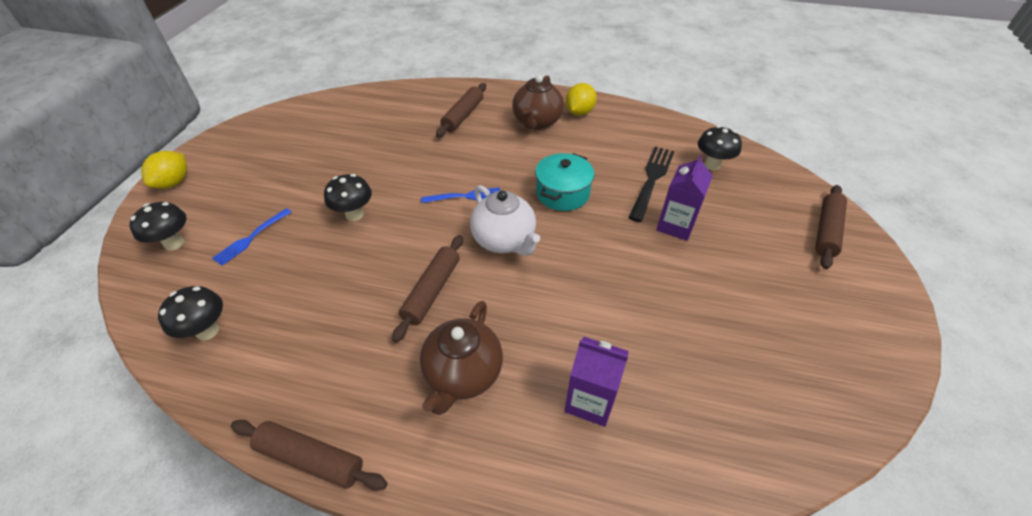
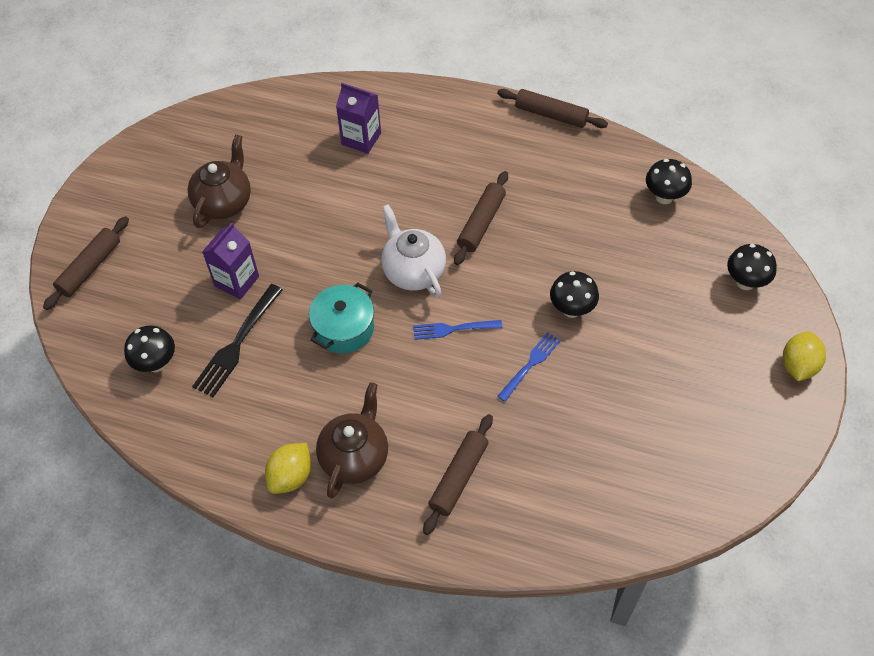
camera: 175 degrees left, 10 degrees up
blue fork [212,208,291,266] -> blue fork moved to [497,332,561,402]
brown teapot [420,301,503,415] -> brown teapot moved to [188,135,251,228]

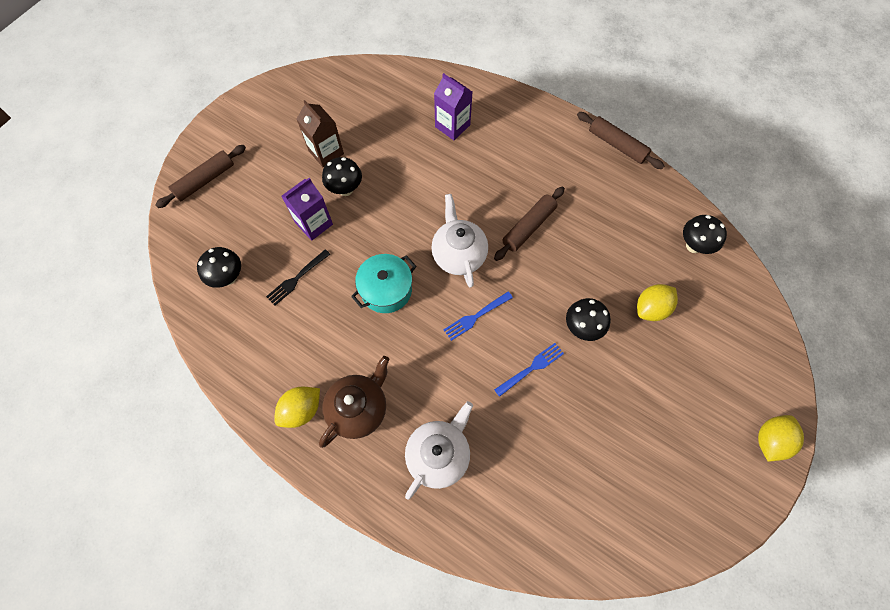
camera: 15 degrees right, 10 degrees up
brown teapot [188,135,251,228] -> brown carton [297,100,344,167]
black fork [192,284,283,397] -> black fork [266,249,330,305], size x0.65
blue fork [413,320,502,340] -> blue fork turned 45 degrees counterclockwise [444,292,513,341]
brown rolling pin [423,414,493,535] -> white teapot [405,401,473,500]
black mushroom [727,244,777,290] -> black mushroom moved to [322,157,362,196]
none -> yellow lemon [637,284,678,321]

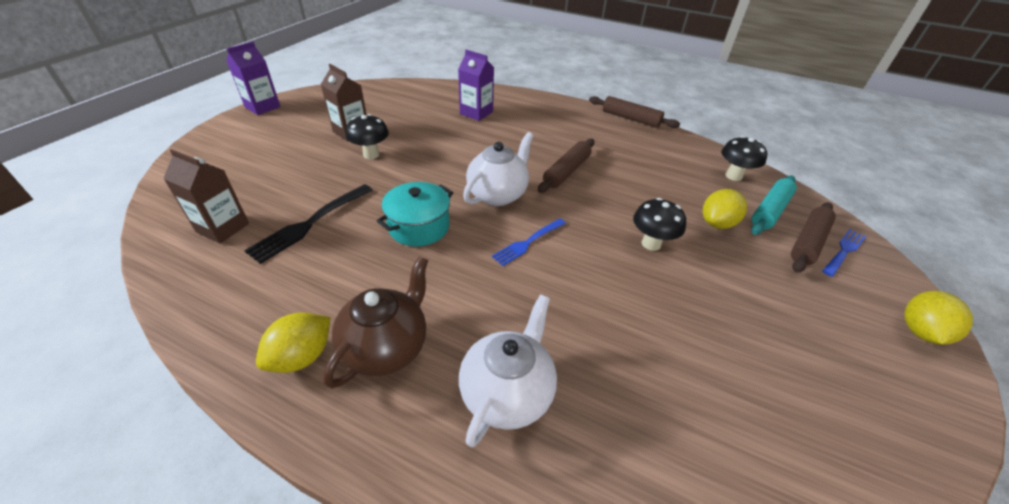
camera: 10 degrees left, 25 degrees down
brown rolling pin [155,145,246,208] -> brown rolling pin moved to [791,202,836,273]
black mushroom [197,247,241,288] -> brown carton [163,149,249,243]
black fork [266,249,330,305] -> black fork [244,184,373,264], size x1.53
purple carton [281,178,333,240] -> purple carton moved to [226,42,281,115]
white teapot [431,194,488,287] -> white teapot turned 60 degrees clockwise [463,132,534,206]
blue fork [494,343,564,397] -> blue fork moved to [822,229,866,277]
none -> turquoise rolling pin [751,175,797,235]

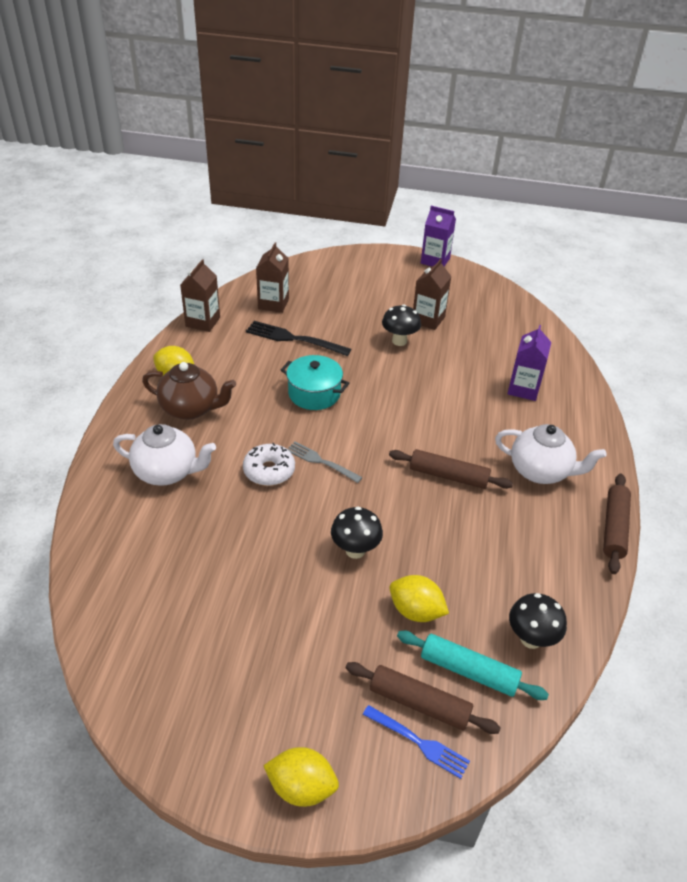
camera: 75 degrees right, 0 degrees up
white teapot [463,132,534,206] -> white teapot moved to [495,424,607,484]
blue fork [492,219,566,266] -> grey fork [287,442,363,483]
none -> brown carton [180,259,220,332]
none -> white donut [243,443,295,486]

